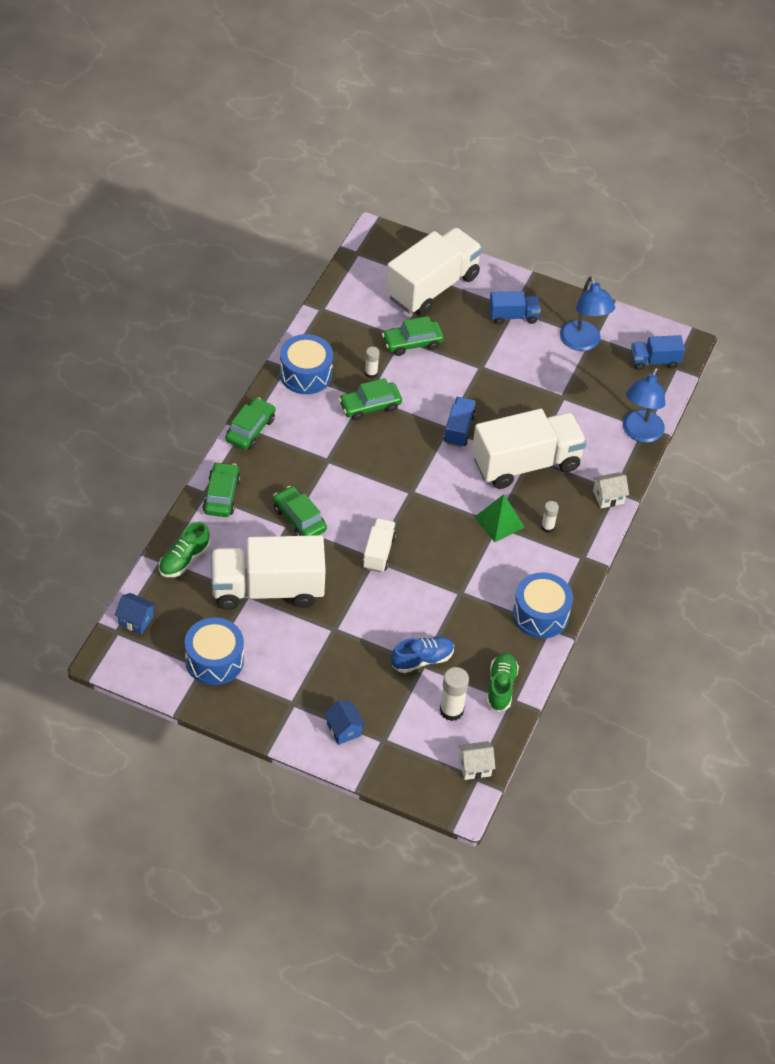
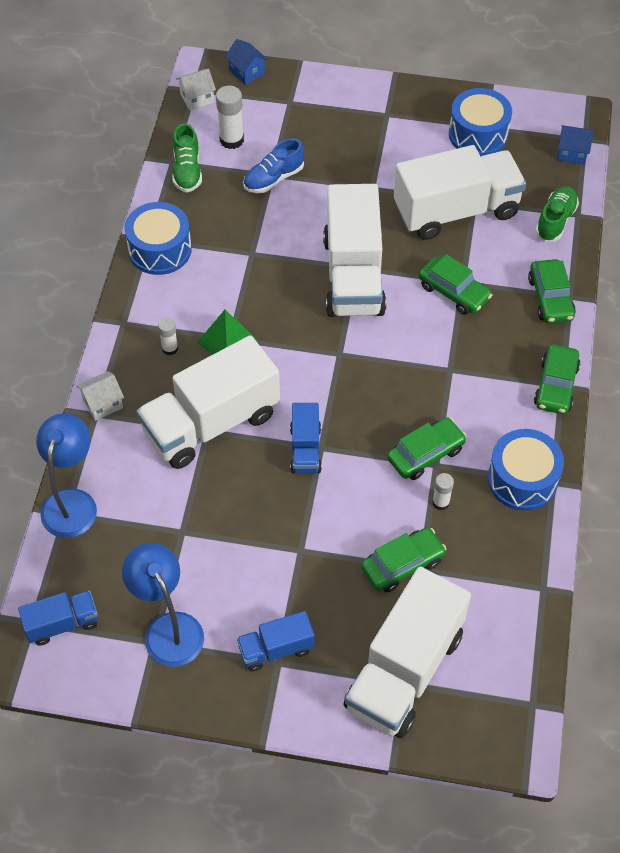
camera: 170 degrees right, 5 degrees up
blue house [324,700,366,745] -> blue house moved to [225,39,268,85]
white truck [362,518,396,572] -> white truck [323,184,386,317], size x2.04

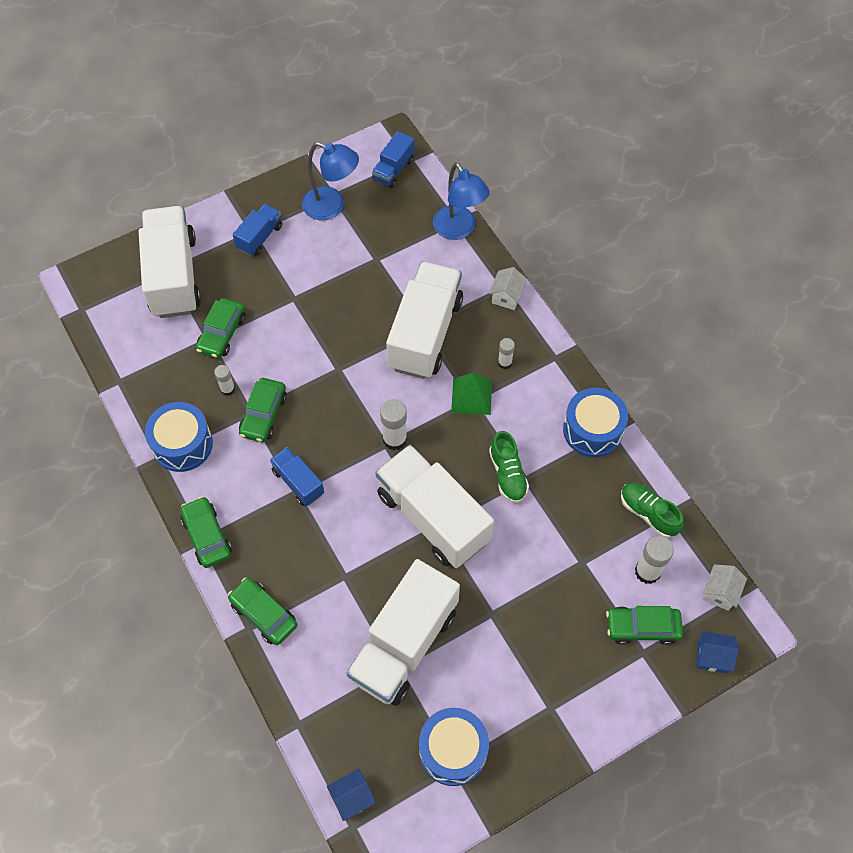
camera: 140 degrees right, 5 degrees up
blue shoe [243,138,304,193] -> none
blue truck [290,403,322,474] -> blue truck moved to [270,447,324,506]
green car [419,254,492,315] -> green car moved to [606,606,683,645]
green shoe [536,186,579,242] -> green shoe moved to [489,431,529,503]
none -> white glue stick [380,399,407,450]

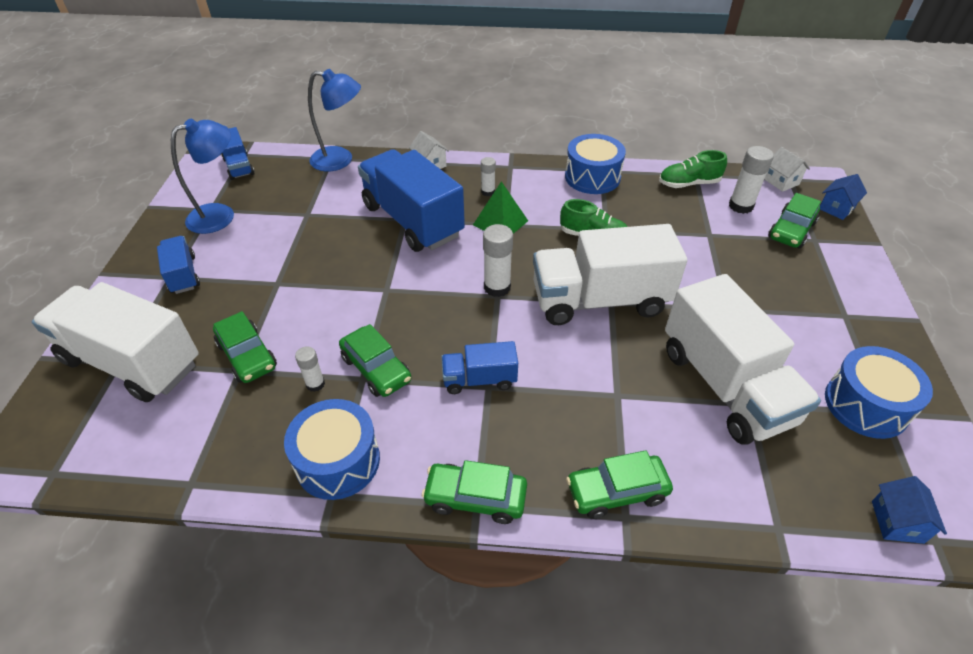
camera: 55 degrees left, 15 degrees down
white truck [386,262,463,379] -> blue truck [358,149,465,252]

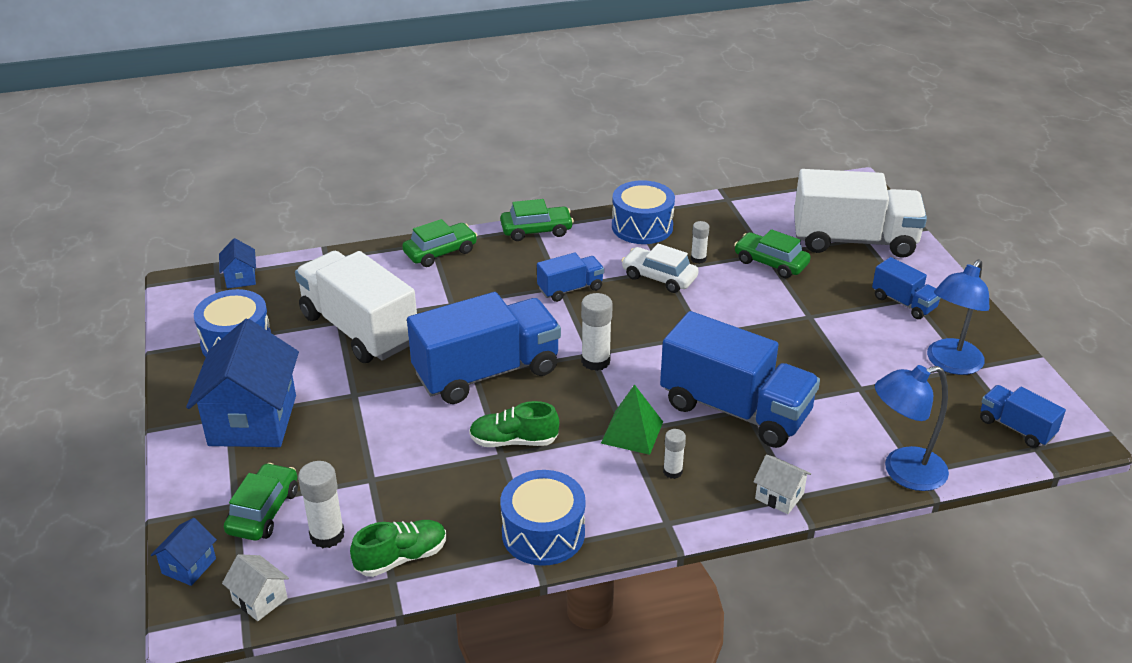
camera: 160 degrees right, 10 degrees down
green car [339,324,412,397] -> white car [621,244,699,293]
white truck [533,224,687,325] -> blue truck [407,292,561,404]
none -> blue house [186,319,299,447]

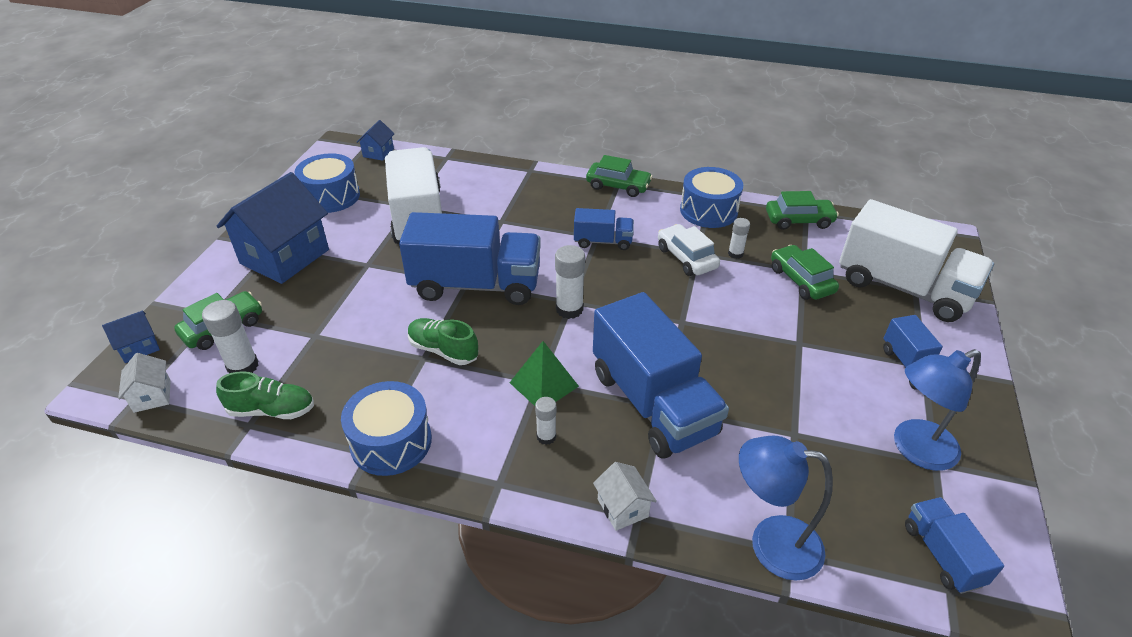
camera: 30 degrees right, 5 degrees up
green car [402,219,477,267] -> green car moved to [766,191,839,230]

